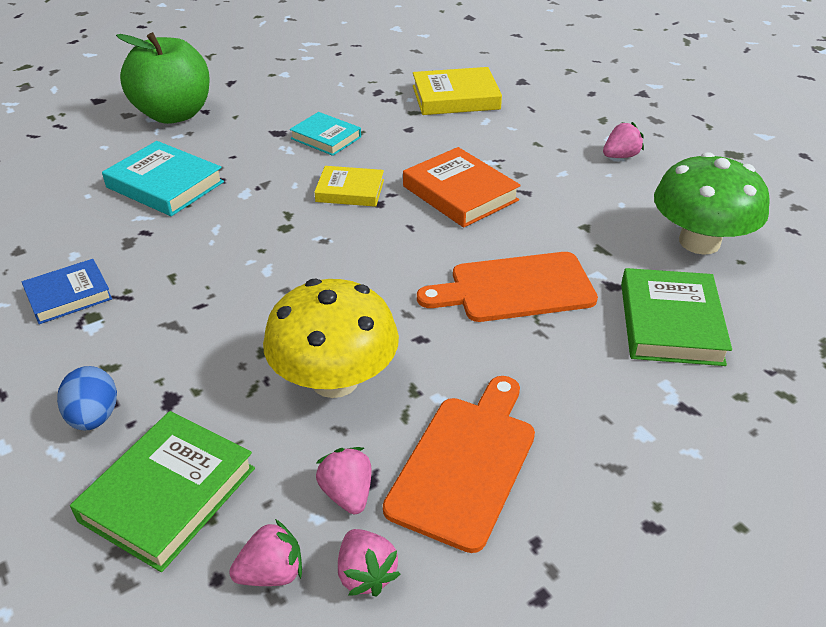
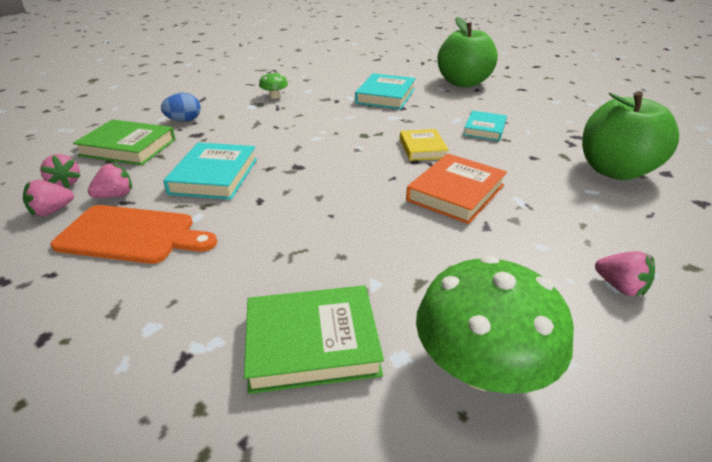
camera: 75 degrees right, 5 degrees down
blue book [22,259,112,324] -> green mushroom [259,71,288,99]
yellow mushroom [263,279,399,398] -> turquoise book [163,143,257,200]
yellow book [413,67,502,115] -> green apple [582,91,679,180]
orange cutting board [417,252,598,322] -> none

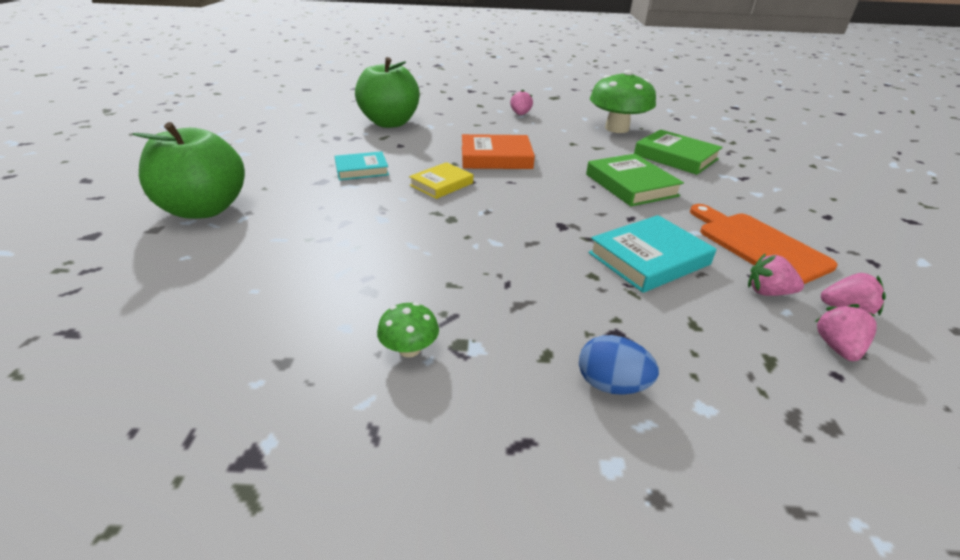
camera: 130 degrees left, 0 degrees up
green book [73,119,176,165] -> green book moved to [586,154,684,206]
turquoise book [355,73,416,109] -> none

